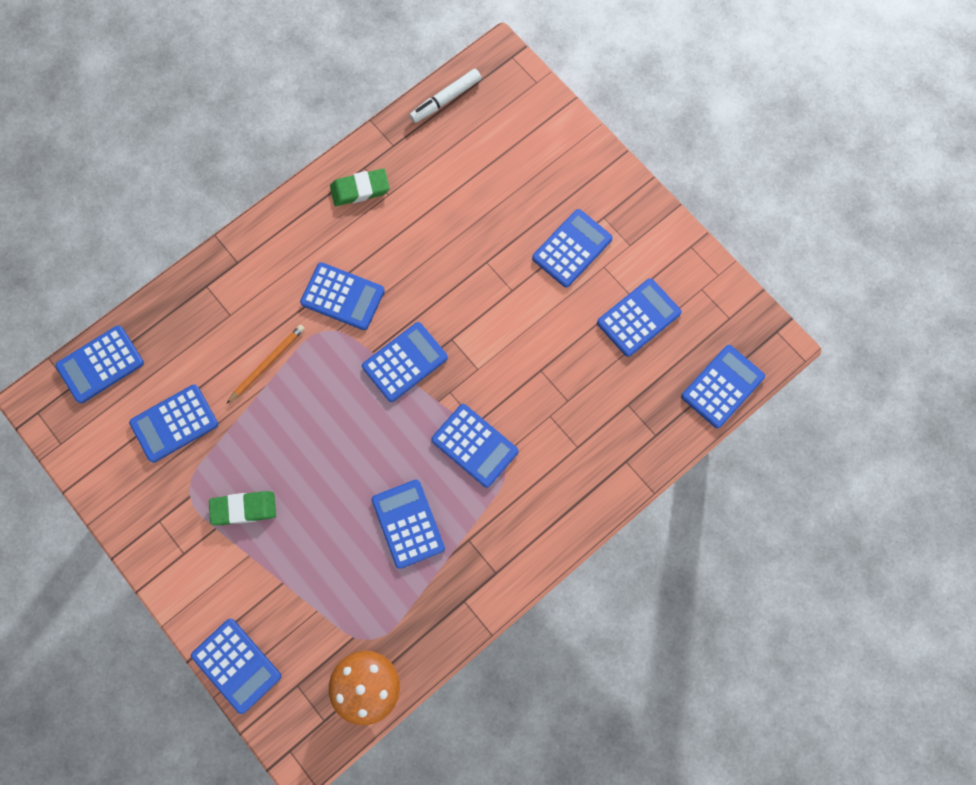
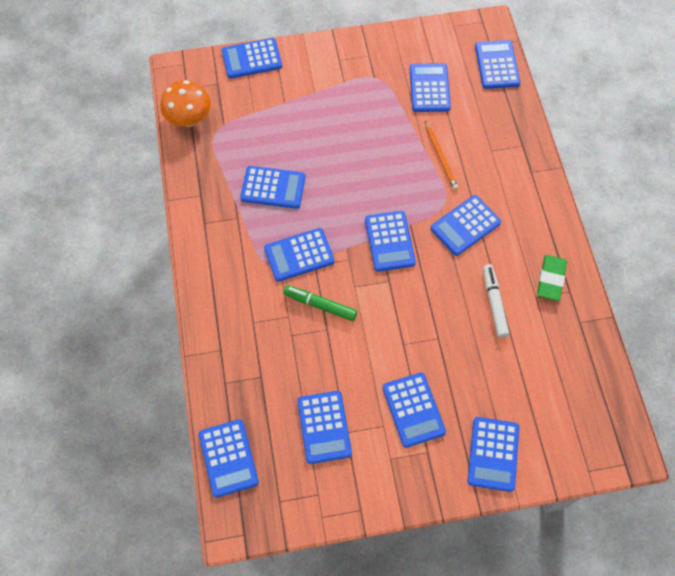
camera: 120 degrees right, 10 degrees down
green eraser [209,491,276,525] -> none
white marker [409,69,481,123] -> white marker moved to [483,264,509,338]
none -> green marker [283,285,357,321]
none -> blue calculator [468,417,519,492]

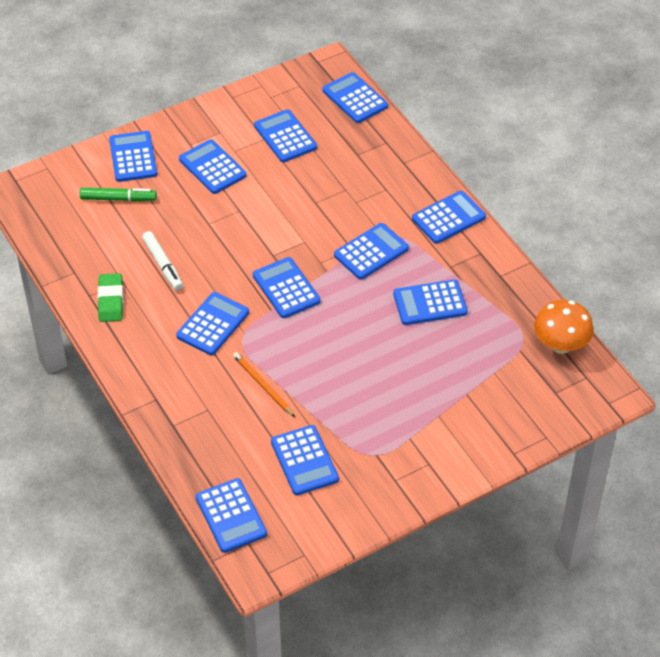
camera: 160 degrees right, 15 degrees down
blue calculator [222,38,282,79] -> blue calculator moved to [412,191,486,244]
green marker [283,285,357,321] -> green marker moved to [80,188,157,202]

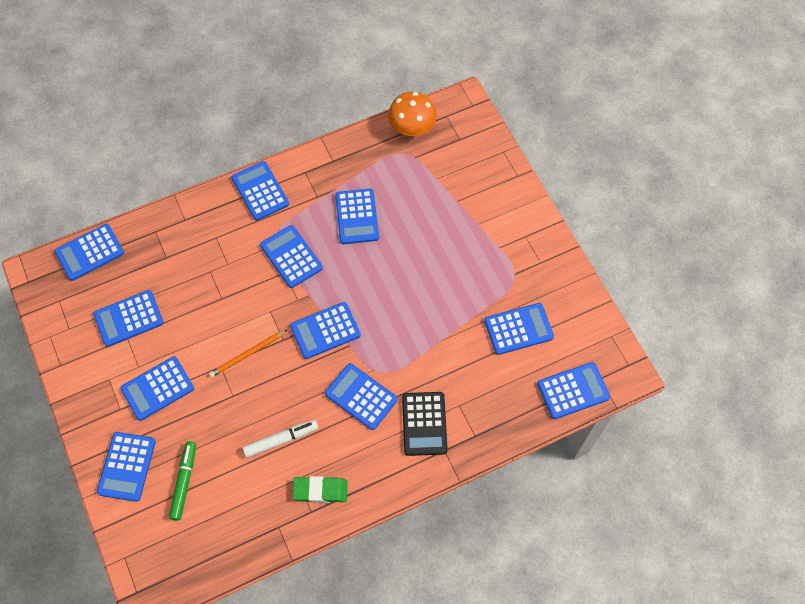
camera: 85 degrees left, 15 degrees up
blue calculator [109,131,157,182] -> blue calculator turned 75 degrees counterclockwise [97,432,156,502]
orange pencil [233,352,295,417] -> orange pencil moved to [209,330,287,378]
none -> black calculator [402,392,448,456]

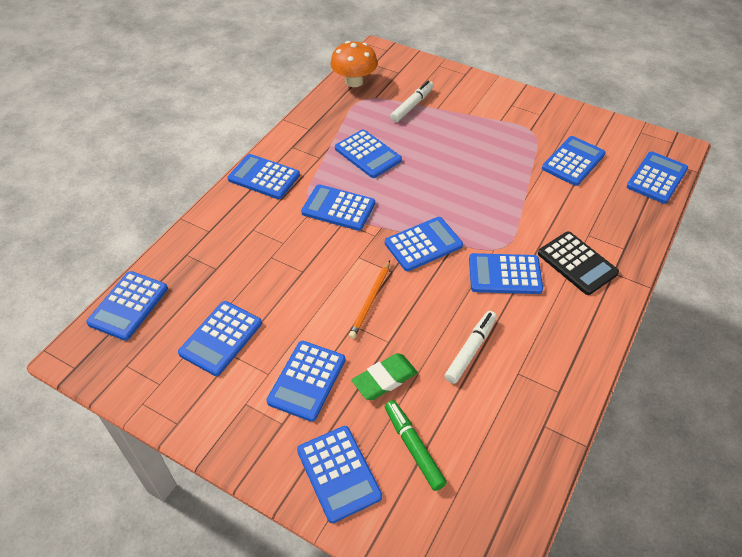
camera: 35 degrees left, 15 degrees down
blue calculator [290,302,361,359] -> blue calculator turned 150 degrees counterclockwise [385,217,463,271]
green eraser [292,476,348,503] -> green eraser moved to [352,353,418,400]
none -> white marker [390,81,434,122]

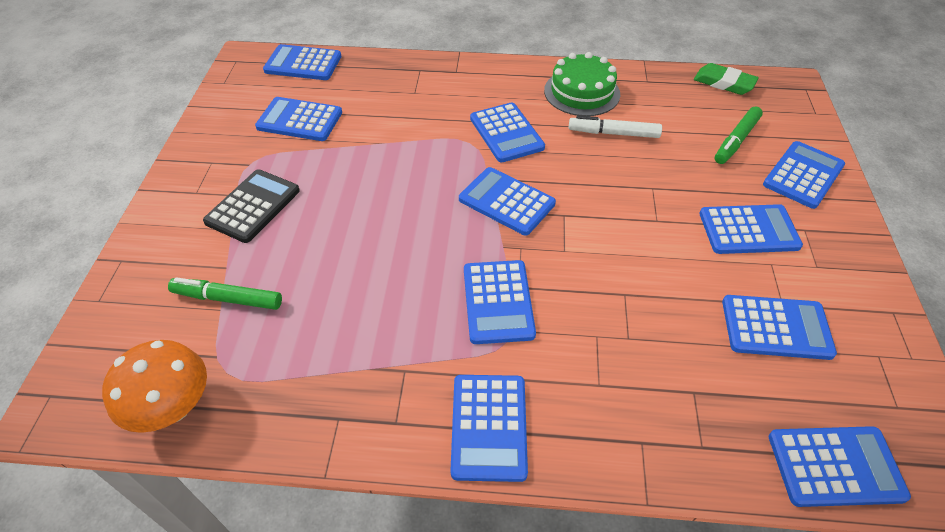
camera: 115 degrees left, 0 degrees up
blue calculator [335,130,402,178] -> none
orange pencil [349,260,390,339] -> none
green eraser [352,353,418,400] -> green eraser moved to [694,63,759,95]
white marker [390,81,434,122] -> green marker [168,277,282,310]
black calculator [538,231,619,295] -> black calculator moved to [203,169,300,243]
none -> green cake [544,52,620,116]

